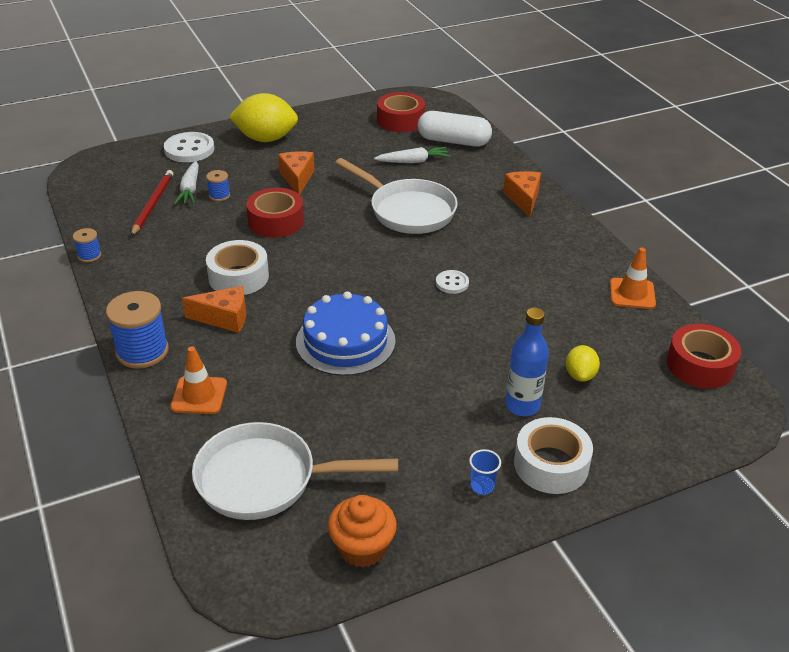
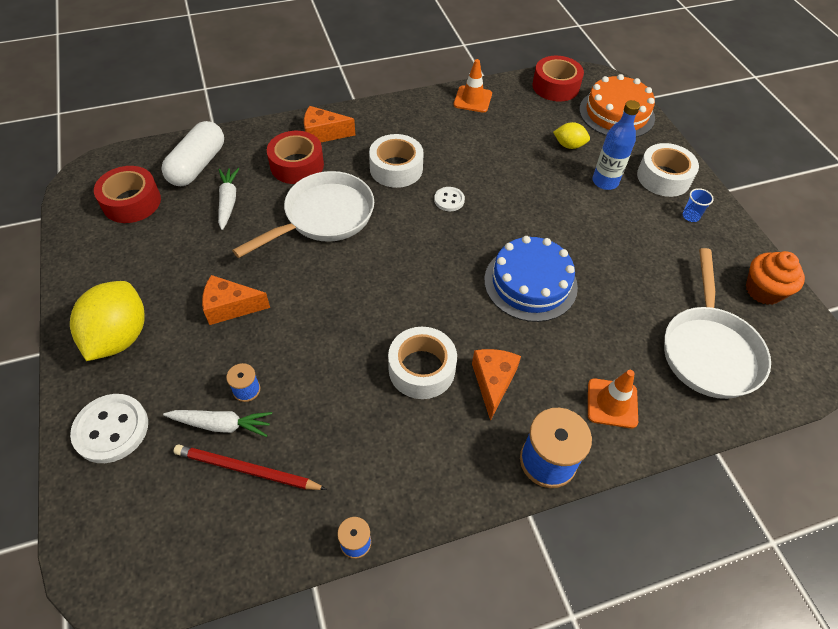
camera: 85 degrees left, 15 degrees up
red tape [246,188,304,238] -> red tape moved to [267,131,324,184]
none -> white tape [369,134,424,188]
none -> orange cake [579,74,655,137]

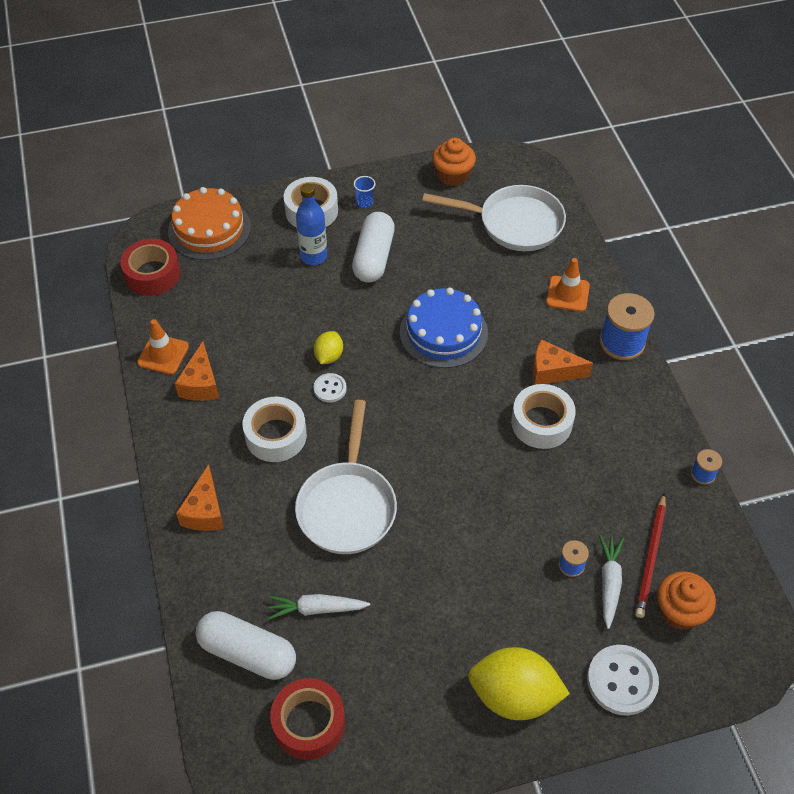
camera: 85 degrees left, 0 degrees up
orange cheese [202,275,270,325] -> orange cheese moved to [175,341,219,401]
white pan [232,171,374,258] -> white pan turned 135 degrees counterclockwise [295,400,397,554]
red tape [267,131,324,184] -> none
yellow lemon [553,122,590,149] -> yellow lemon moved to [314,331,343,364]
none -> white capsule [352,212,395,283]
none -> orange cupcake [657,571,716,630]

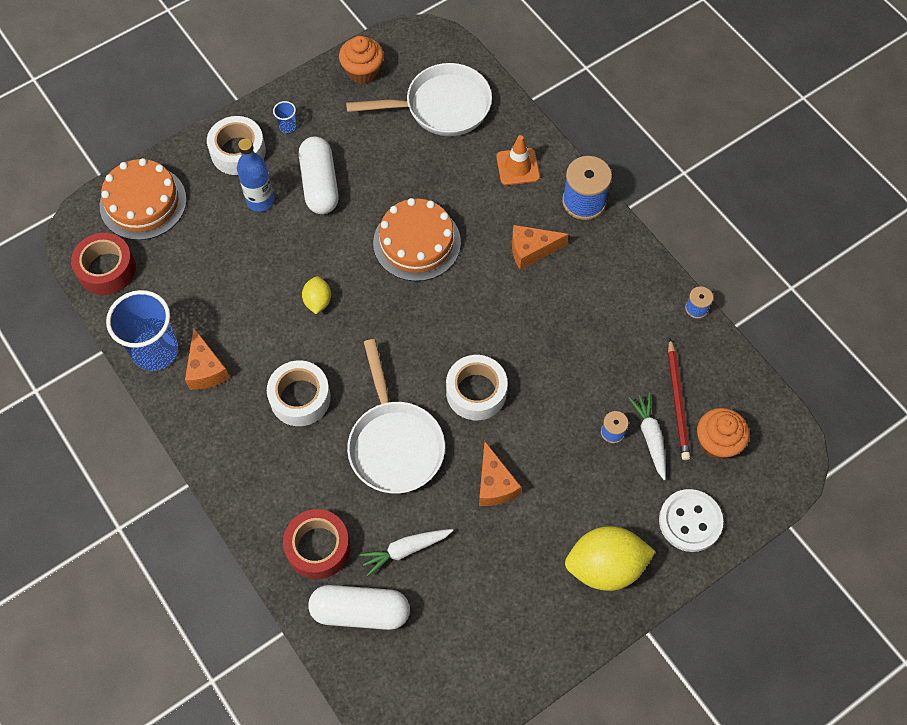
camera: 20 degrees left, 10 degrees up
orange traffic cone [137,319,189,375] -> blue cup [106,290,178,371]
orange cheese [176,464,224,531] -> orange cheese moved to [479,441,521,506]
red tape [270,678,345,760] -> red tape moved to [283,509,350,579]
white button [313,373,347,403] -> none
blue cake [400,287,488,368] -> orange cake [373,198,461,281]
white tape [511,384,576,449] -> white tape moved to [446,355,508,420]

